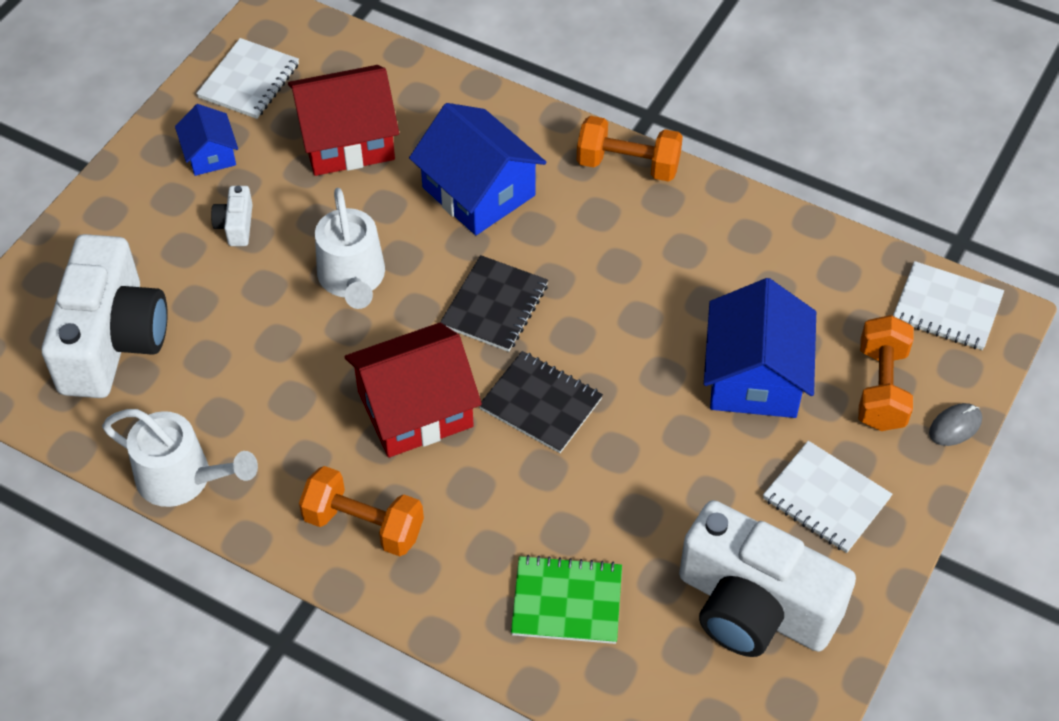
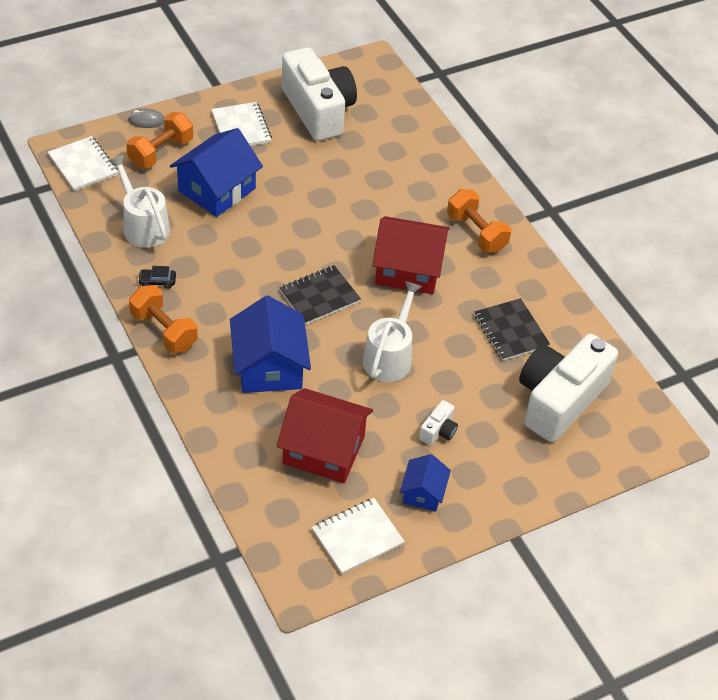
camera: 150 degrees left, 5 degrees down
white watering can [102,409,258,507] -> white watering can moved to [108,155,170,248]
black notebook [480,351,603,453] -> black notebook moved to [475,298,550,361]
green notebook [511,555,622,644] -> none
none -> black car [138,266,176,289]

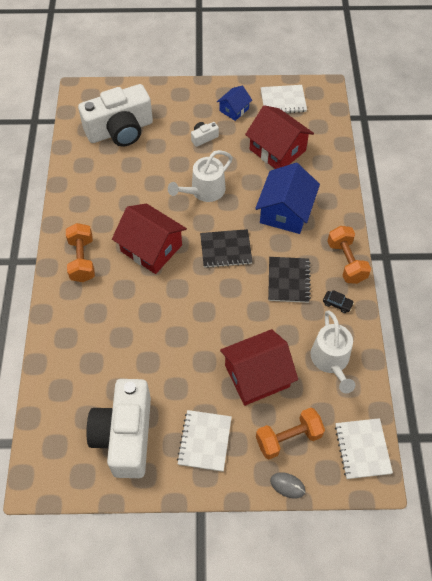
camera: 150 degrees left, 10 degrees up
blue house [170,128,263,217] -> red house [220,329,298,406]
black notebook [475,298,550,361] -> black notebook moved to [268,257,311,303]

